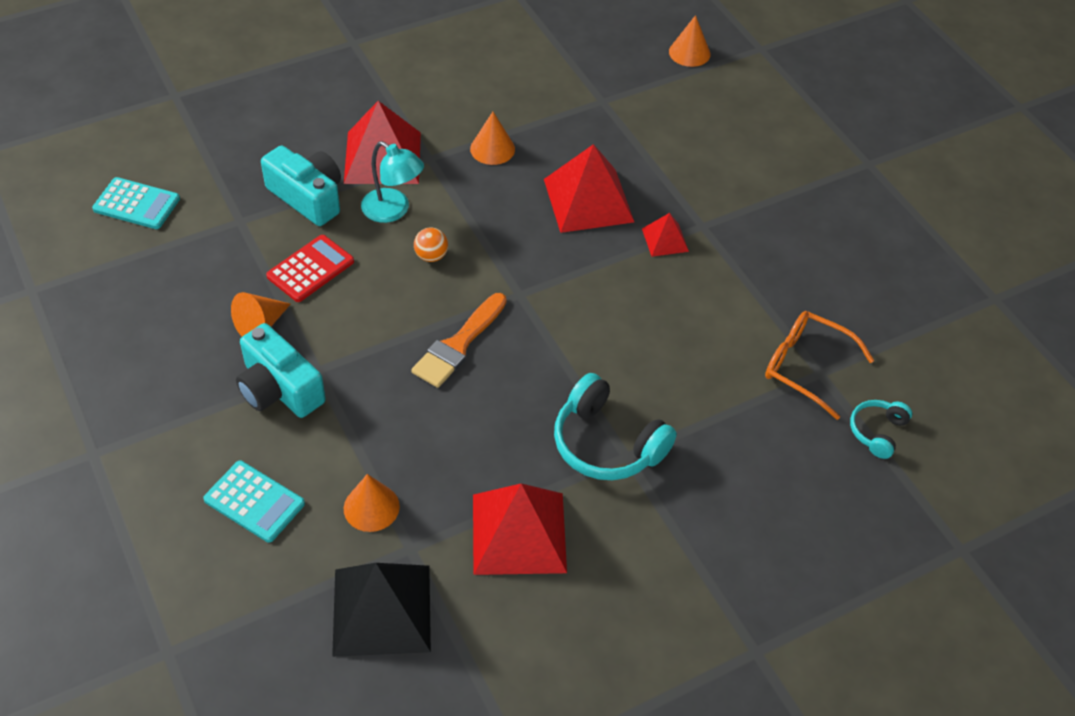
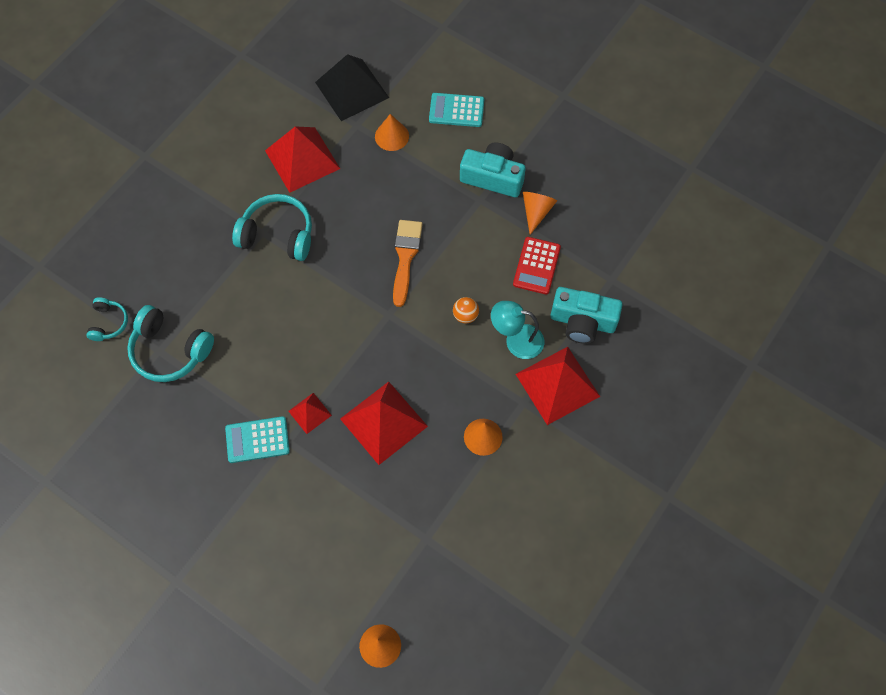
camera: 155 degrees right, 15 degrees up
turquoise calculator [92,177,180,229] -> turquoise calculator moved to [225,416,290,463]
orange glasses [765,311,874,420] -> turquoise headphones [127,305,214,382]

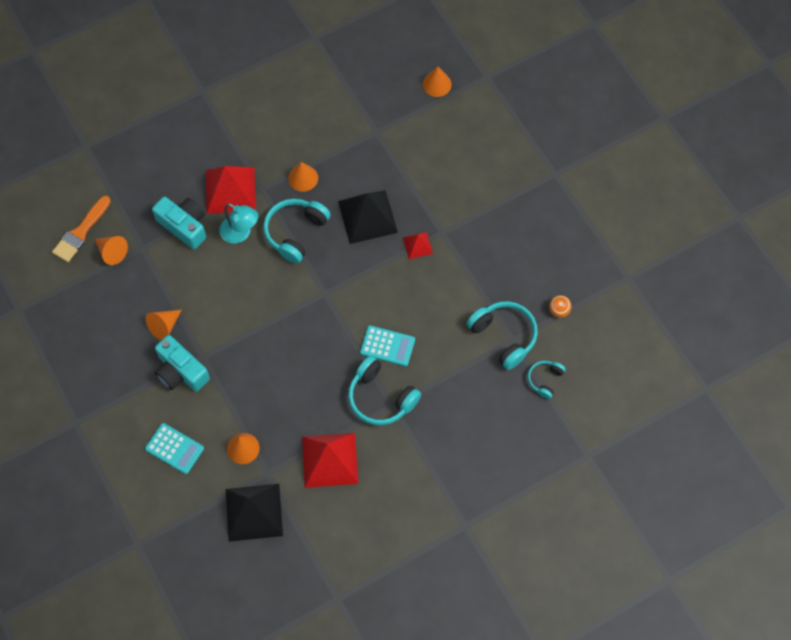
camera: 155 degrees left, 0 degrees up
turquoise calculator [225,416,290,463] -> turquoise calculator moved to [360,325,415,367]
red pyramid [340,382,428,465] -> black pyramid [338,190,398,244]
orange brush [393,220,423,307] -> orange brush moved to [52,196,111,262]
orange ball [453,297,479,324] -> orange ball moved to [549,295,572,318]
red calculator [513,237,561,295] -> none
none -> orange cone [95,236,128,265]
none -> turquoise headphones [263,199,331,264]

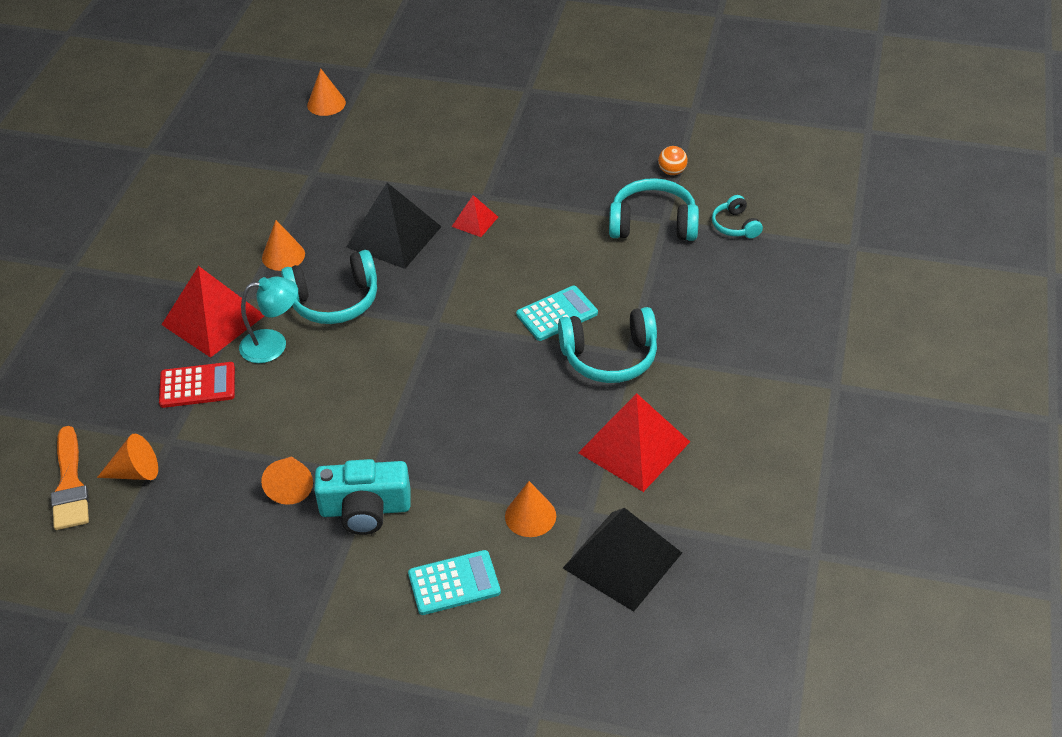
camera: 45 degrees left, 20 degrees down
turquoise camera [152,197,206,249] -> red calculator [159,362,235,408]
turquoise headphones [263,199,331,264] -> turquoise headphones turned 90 degrees counterclockwise [281,250,377,324]

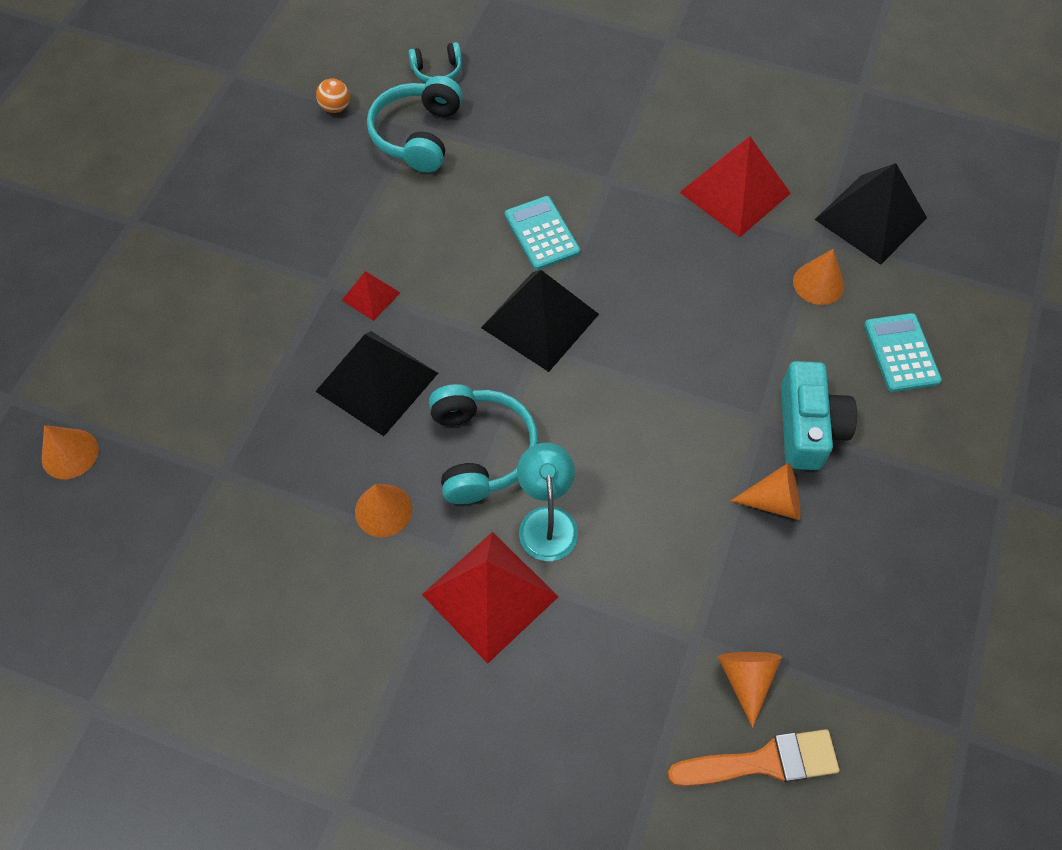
camera: 85 degrees left, 15 degrees up
red calculator [159,362,235,408] -> none
turquoise headphones [558,307,657,383] -> none
none -> black pyramid [481,270,599,372]

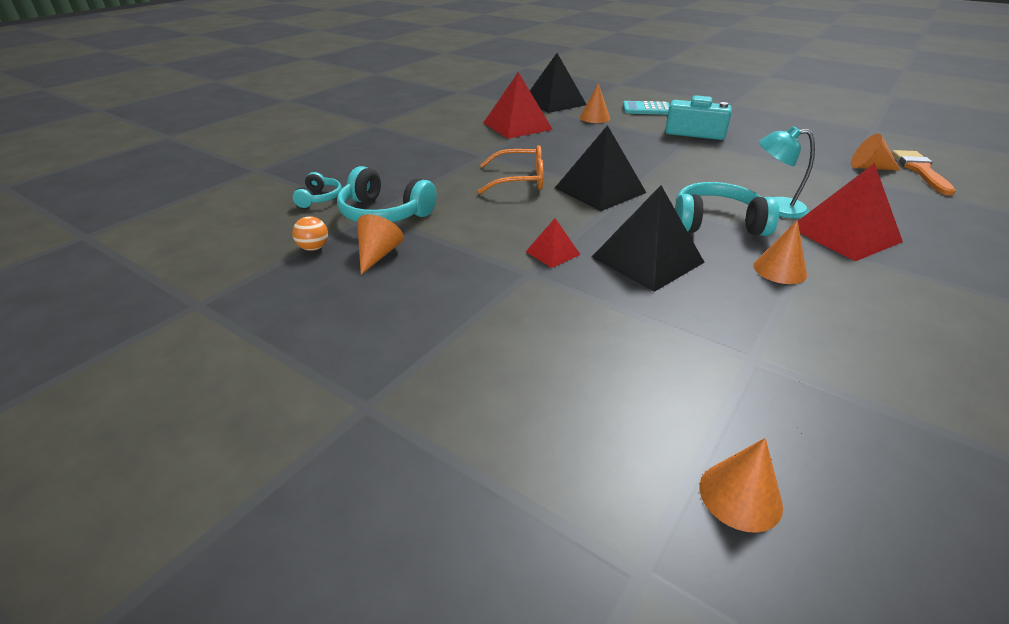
camera: 75 degrees left, 25 degrees down
turquoise calculator [505,196,580,270] -> orange glasses [478,145,543,194]
orange cone [730,463,800,520] -> orange cone moved to [357,214,404,275]

